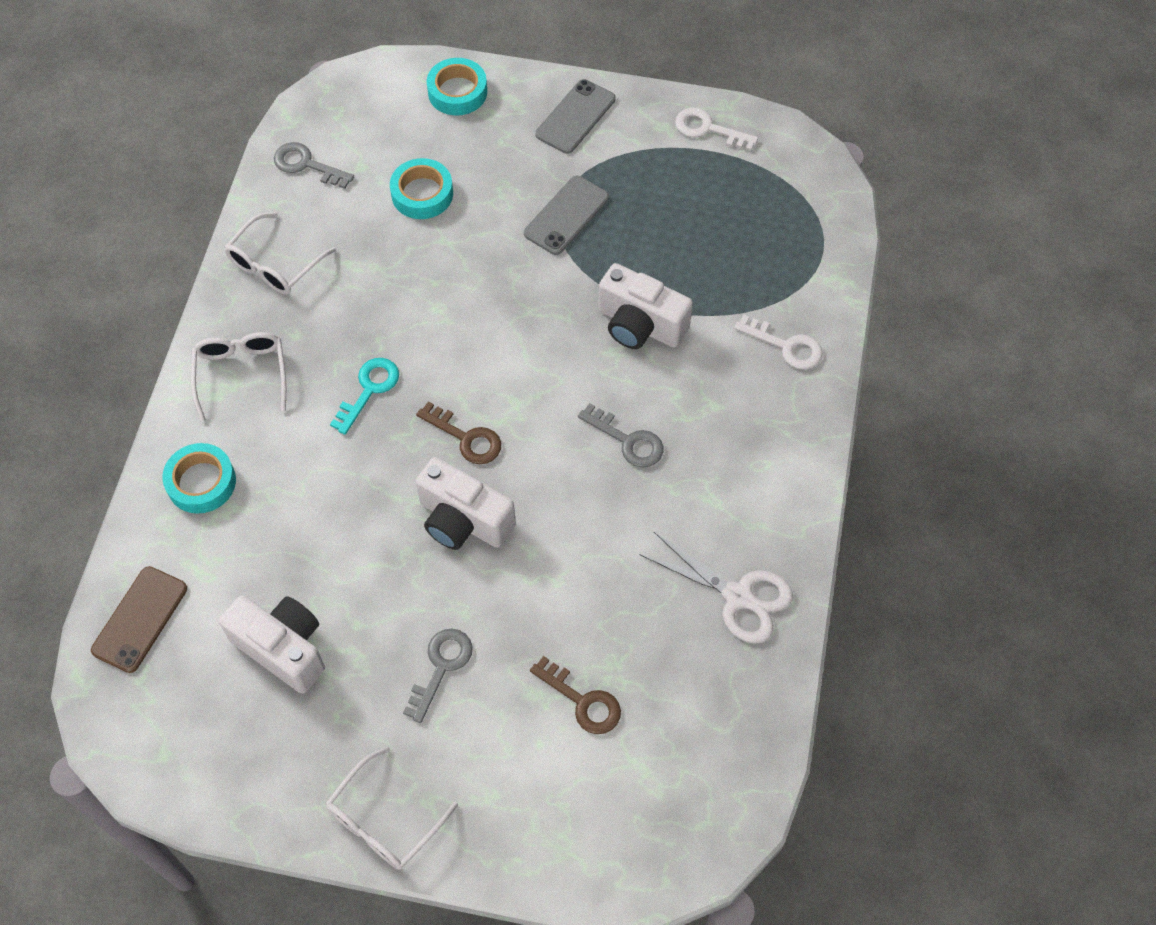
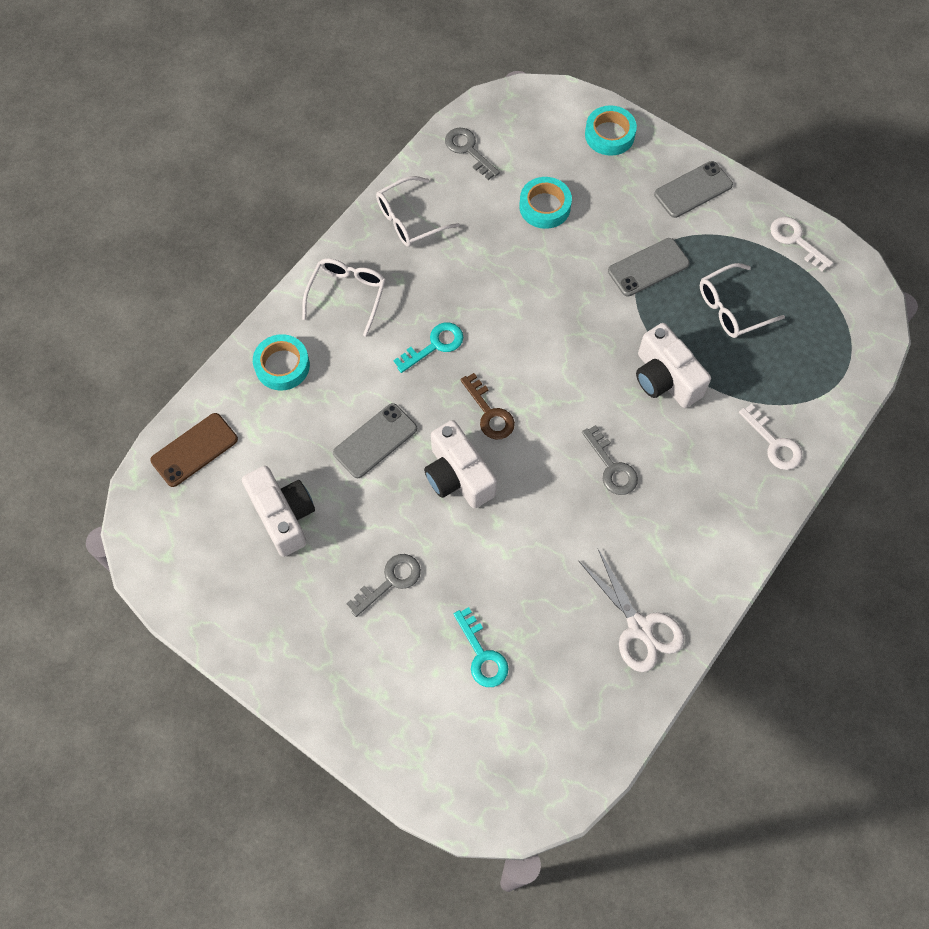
camera: 25 degrees right, 5 degrees up
white glasses [326,747,458,870] -> white glasses moved to [700,263,785,338]
brown key [530,656,621,734] -> turquoise key [454,607,509,687]
none -> grey phone [333,403,417,478]

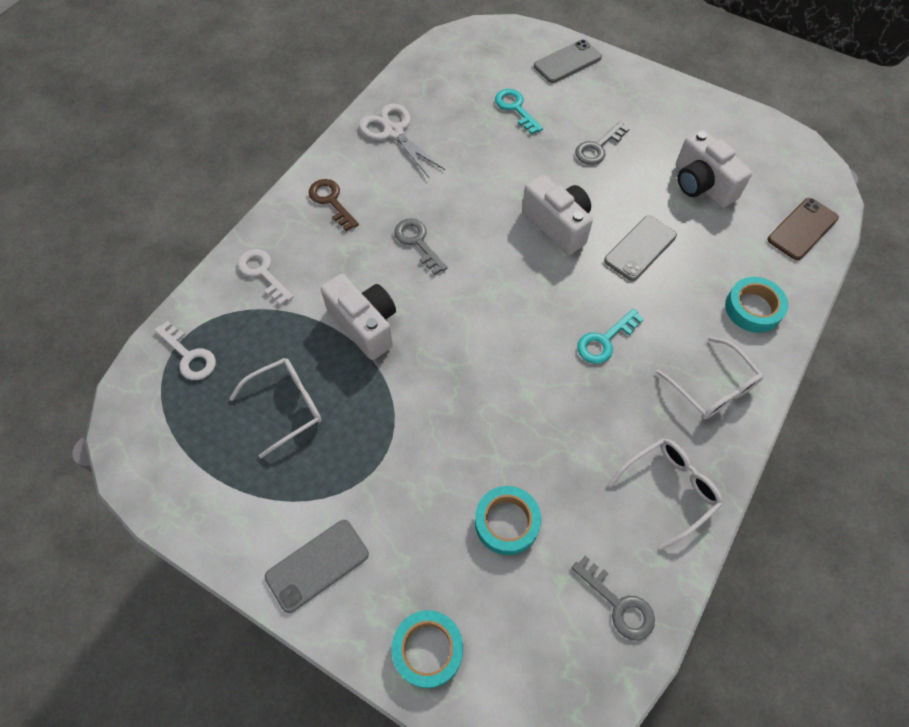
camera: 175 degrees right, 5 degrees down
white glasses [302,258,386,337] -> white glasses turned 45 degrees counterclockwise [656,337,763,419]
brown key [460,373,515,439] -> brown key moved to [309,179,359,231]
grey phone [608,238,690,297] -> grey phone moved to [534,39,602,83]
white key [770,217,833,272] -> white key moved to [155,321,216,380]

